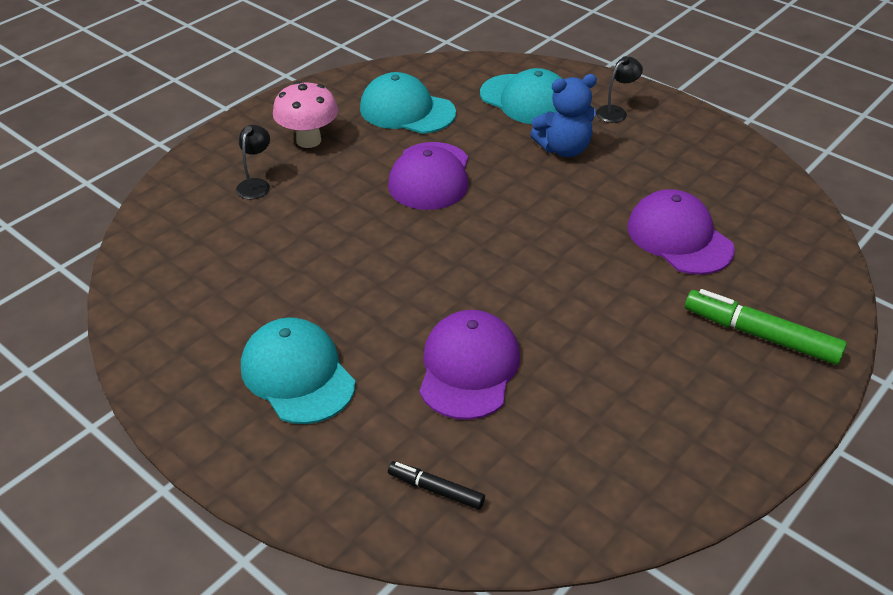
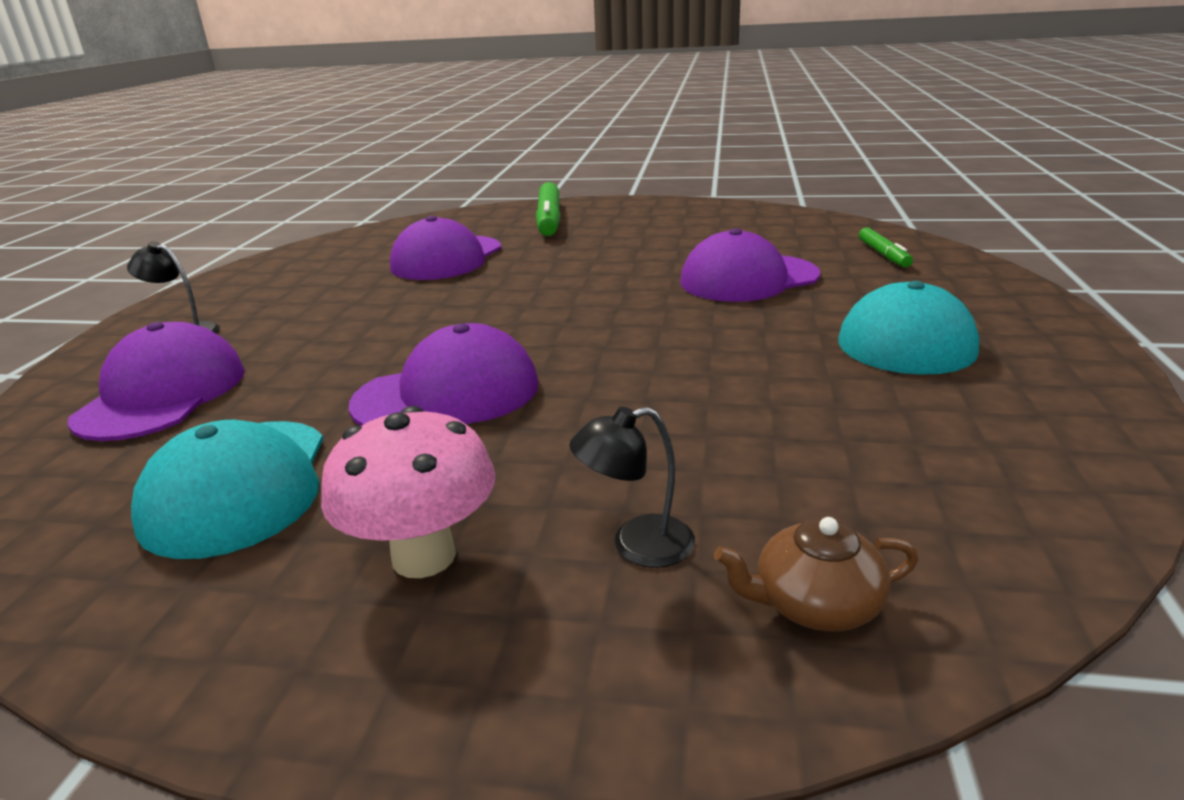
camera: 120 degrees left, 15 degrees down
black marker [388,461,485,510] -> green marker [859,227,913,268]
turquoise cap [480,68,562,124] -> purple cap [68,322,245,441]
blue teddy bear [530,74,597,157] -> none
none -> brown teapot [714,517,919,632]

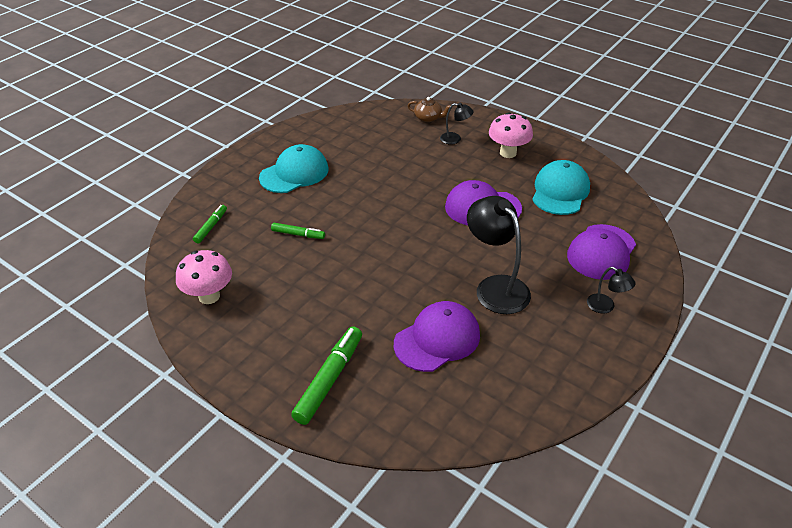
camera: 155 degrees left, 15 degrees up
purple cap [680,228,820,302] -> green marker [271,223,325,239]
none -> pink mushroom [176,250,232,304]
none -> black lamp [467,196,531,314]

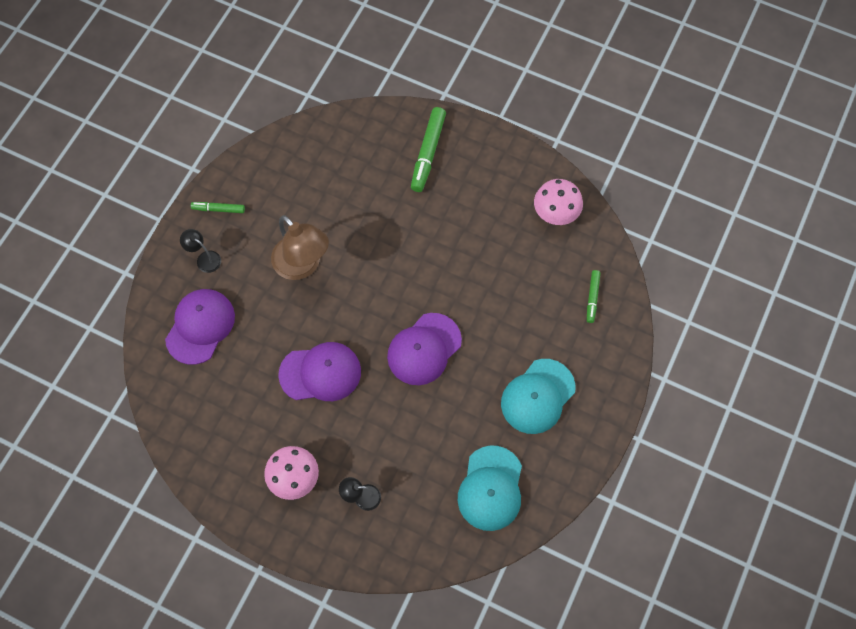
camera: 170 degrees right, 25 degrees up
green marker [271,223,325,239] -> green marker moved to [191,202,245,213]
purple cap [394,301,480,372] -> purple cap moved to [387,313,462,385]
brown teapot [408,97,451,122] -> none
black lamp [467,196,531,314] -> brown lamp [271,215,329,280]
turquoise cap [532,160,590,215] -> turquoise cap moved to [458,445,522,531]

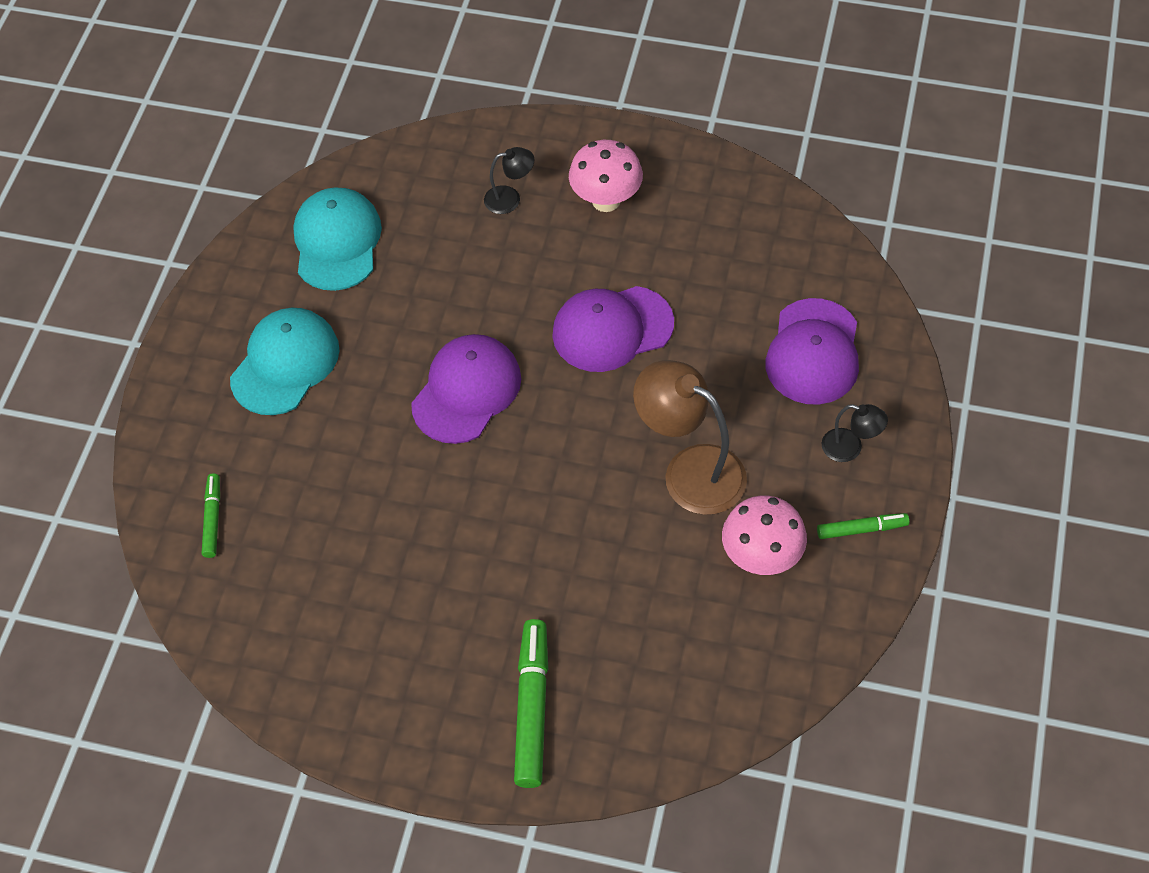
camera: 170 degrees right, 10 degrees down
pink mushroom [534,179,583,225] -> pink mushroom moved to [722,495,807,575]

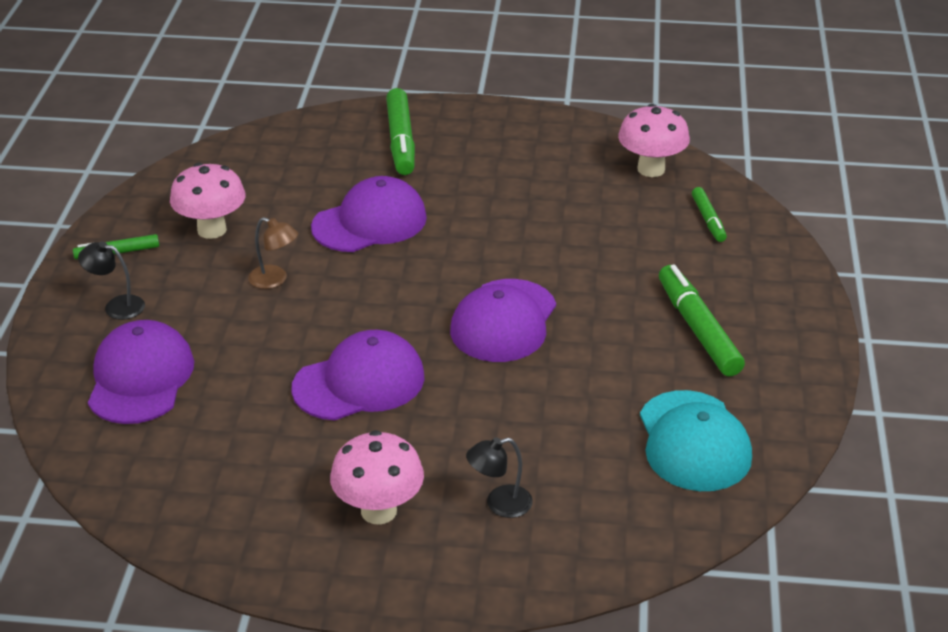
camera: 170 degrees right, 20 degrees down
turquoise cap [230,308,340,415] -> green marker [659,265,745,376]
brown lamp [633,360,747,515] -> brown lamp [248,217,298,289], size x0.50
none -> purple cap [311,176,427,252]
none -> pink mushroom [618,104,690,177]

